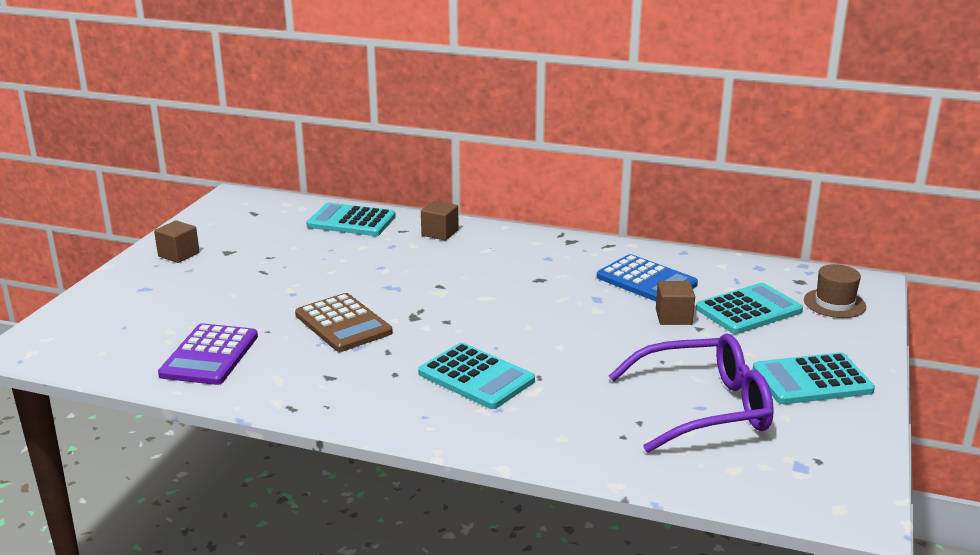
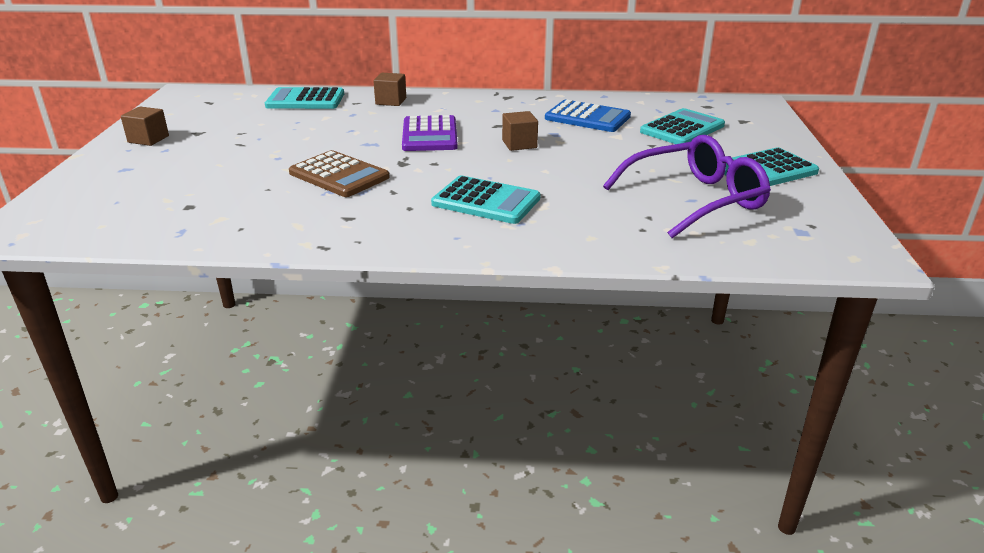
camera: 15 degrees left, 5 degrees up
purple calculator [158,323,258,385] -> purple calculator moved to [402,115,458,151]
brown cube [656,281,695,325] -> brown cube moved to [502,111,538,151]
brown hat [804,264,866,318] -> none

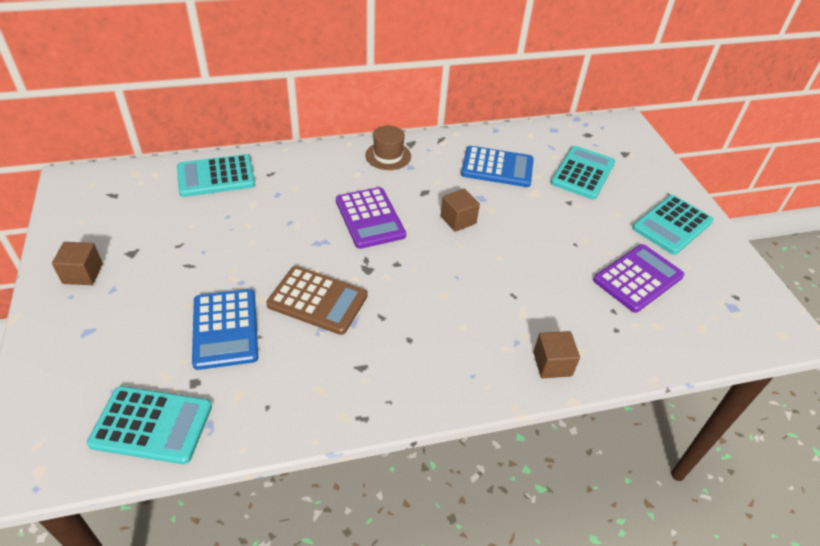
camera: 20 degrees left, 15 degrees up
brown cube [373,73,406,106] -> brown cube moved to [533,331,580,378]
turquoise calculator [431,175,541,224] -> turquoise calculator moved to [87,386,212,464]
purple glasses [603,135,771,238] -> purple calculator [593,244,684,313]
none -> blue calculator [192,289,258,370]
none -> brown hat [365,125,411,170]

